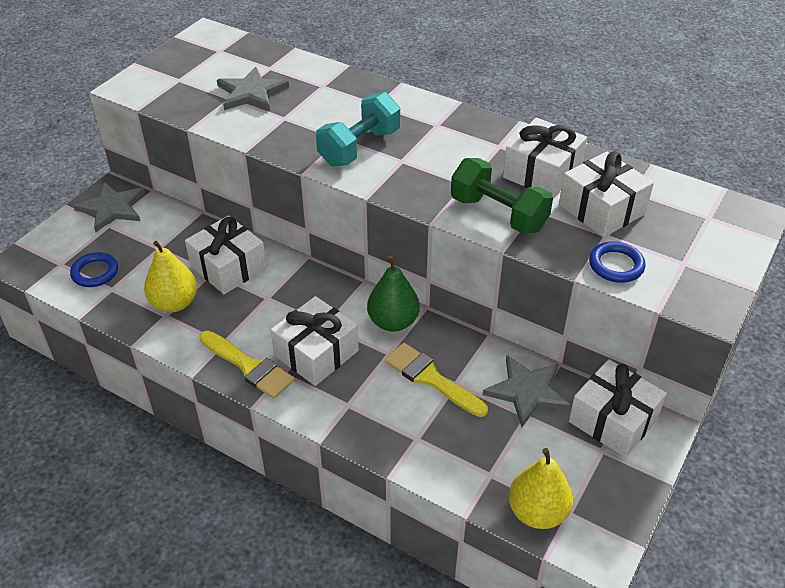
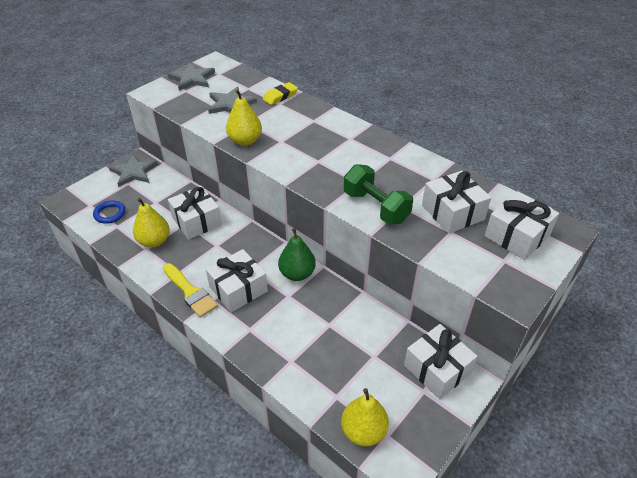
camera: 10 degrees right, 0 degrees up
turquoise dumbbell [316,92,400,167] -> none
yellow brush [385,343,488,417] -> none
grey star [483,355,571,427] -> grey star moved to [168,63,215,91]
white gift [503,118,587,198] -> white gift moved to [485,191,559,260]
blue ring [589,241,646,283] -> none
none -> yellow pear [226,89,262,146]
none -> yellow eraser [263,82,298,105]

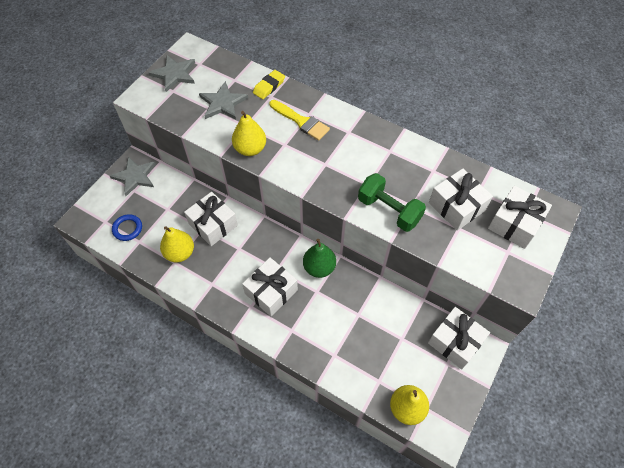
camera: 10 degrees left, 15 degrees up
yellow brush [163,263,218,318] -> yellow brush moved to [270,100,330,141]

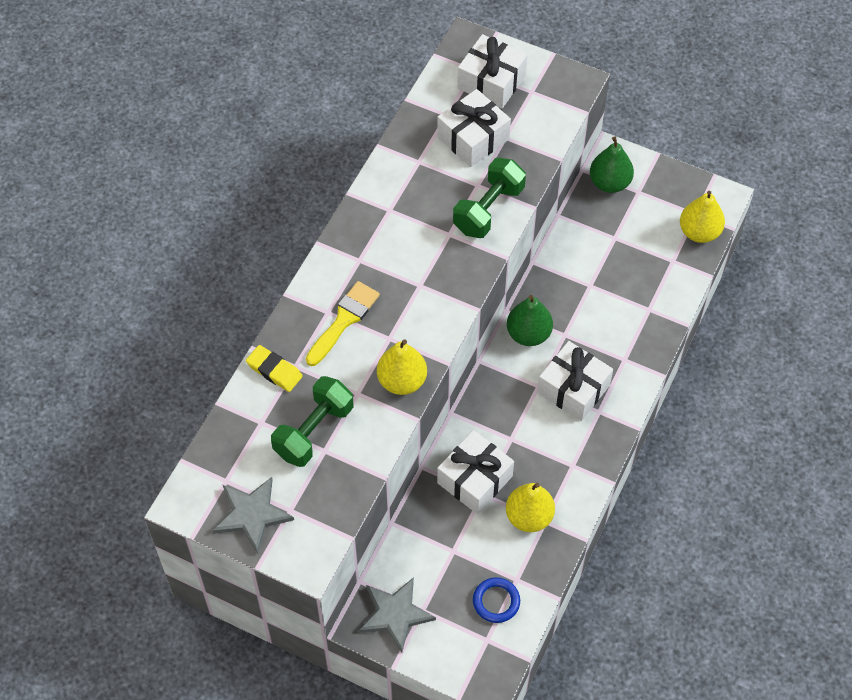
camera: 95 degrees left, 0 degrees up
grey star [199,81,248,120] -> green dumbbell [271,376,353,467]
white gift [428,307,490,369] -> green pear [590,136,634,193]

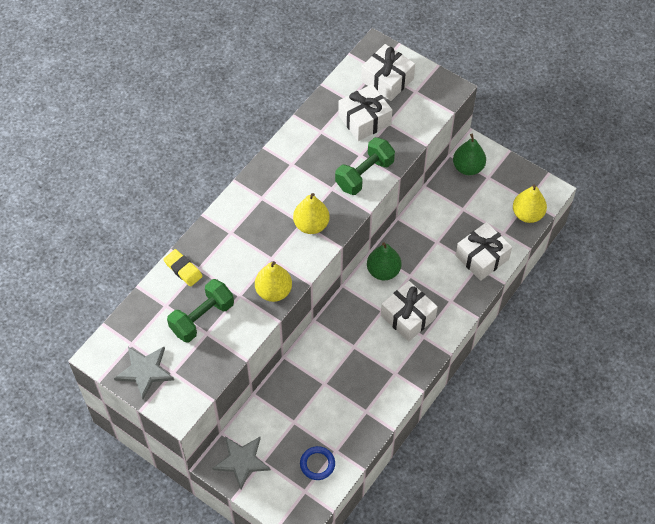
camera: 10 degrees right, 0 degrees up
yellow brush [306,281,380,366] -> none
white gift [437,430,514,514] -> white gift moved to [455,222,512,281]
yellow pear [506,483,555,532] -> yellow pear moved to [293,193,330,234]

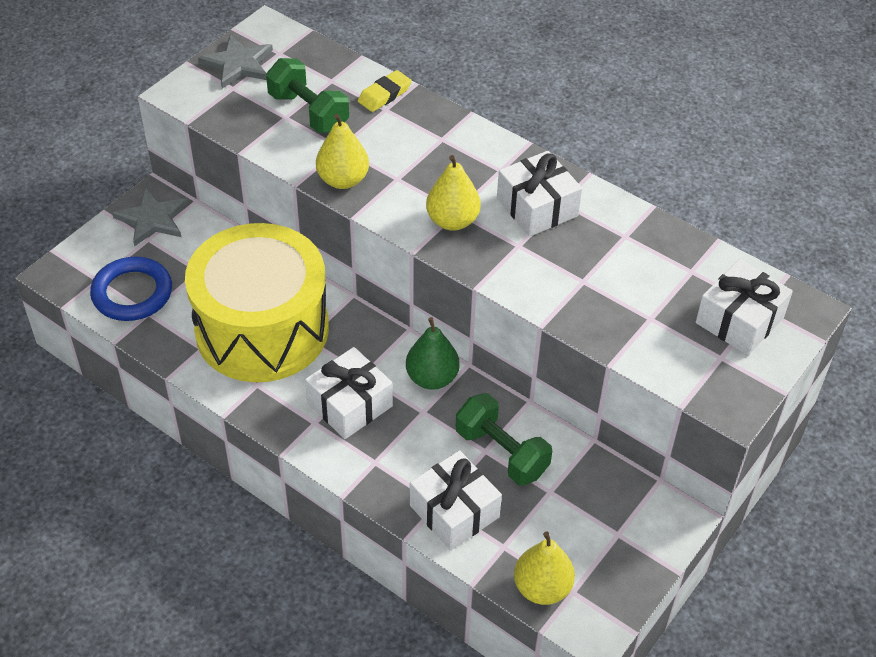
camera: 90 degrees right, 10 degrees down
blue ring [300,446,335,480] -> blue ring [90,257,172,321], size x1.67
green dumbbell [335,137,395,195] -> green dumbbell moved to [456,393,552,485]
white gift [338,84,392,141] -> white gift moved to [497,151,582,236]
green pear [453,134,486,175] -> none
none -> yellow drum [185,223,329,382]

